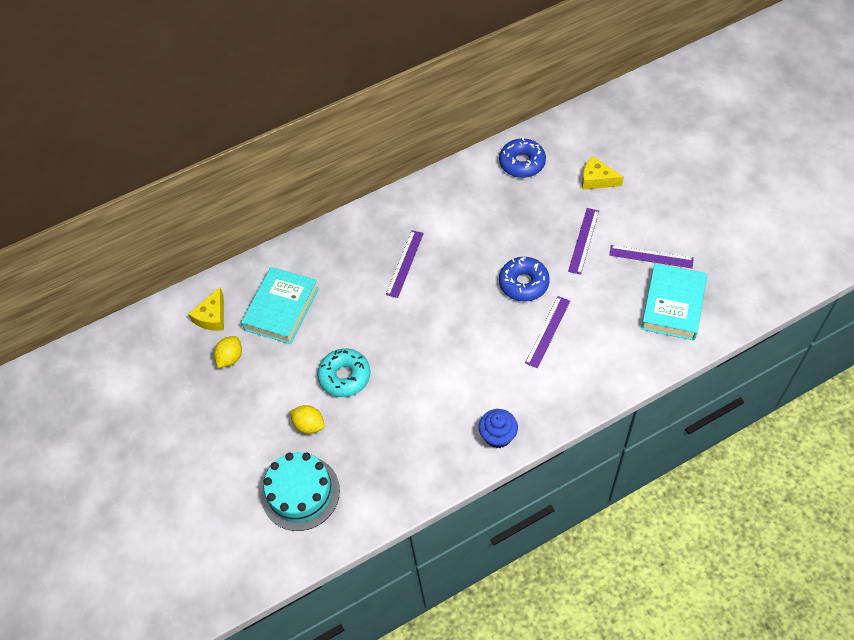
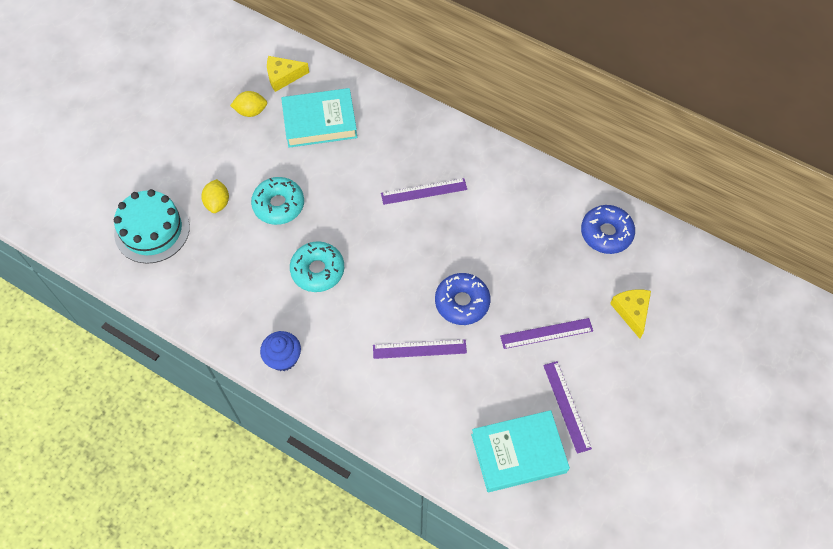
camera: 55 degrees right, 5 degrees up
none -> turquoise donut [290,241,344,292]

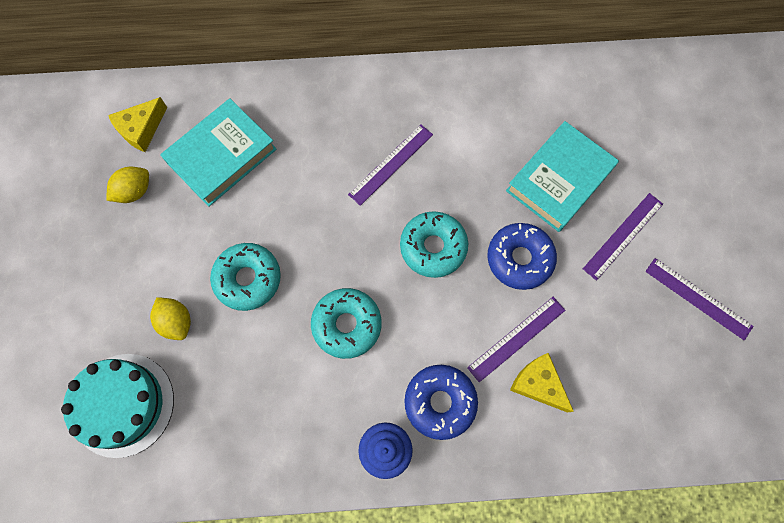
camera: 35 degrees left, 10 degrees up
turquoise book [471,410,570,492] -> turquoise book moved to [506,121,619,232]
blue donut [581,205,635,254] -> blue donut moved to [404,365,478,440]
yellow cheese [610,289,651,339] -> yellow cheese moved to [510,353,574,413]
none -> turquoise donut [400,211,468,278]

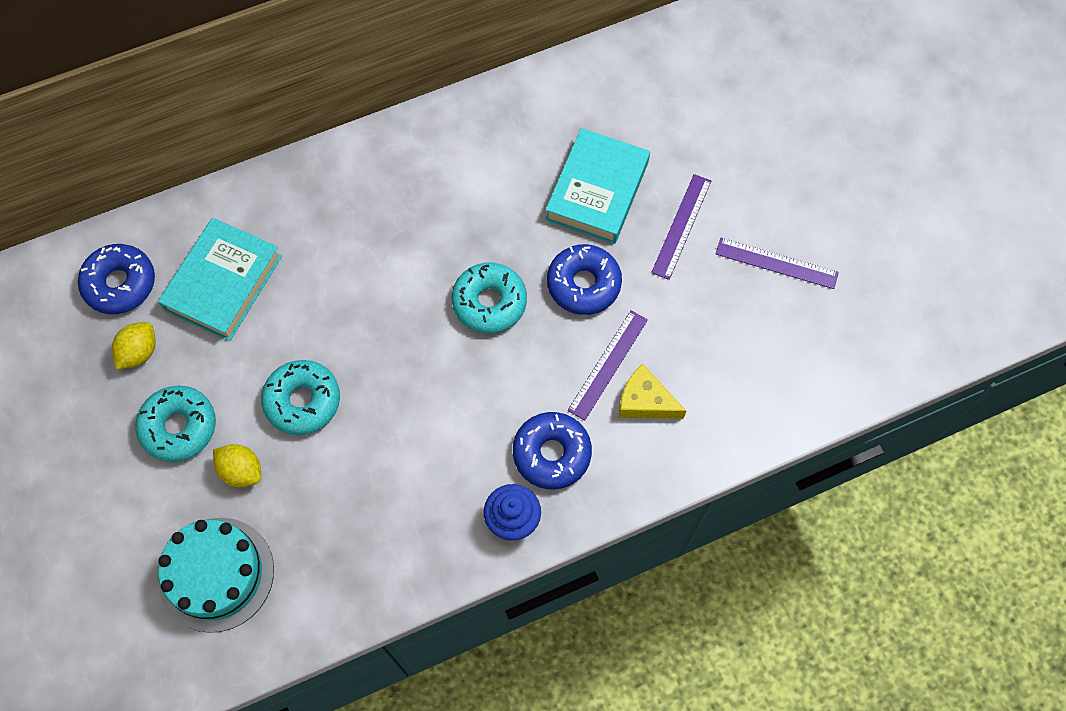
camera: 20 degrees left, 5 degrees down
yellow cheese [108,97,167,152] -> blue donut [78,244,155,314]
turquoise donut [311,288,381,359] -> turquoise donut moved to [135,386,216,462]
purple ruler [348,125,433,206] -> none

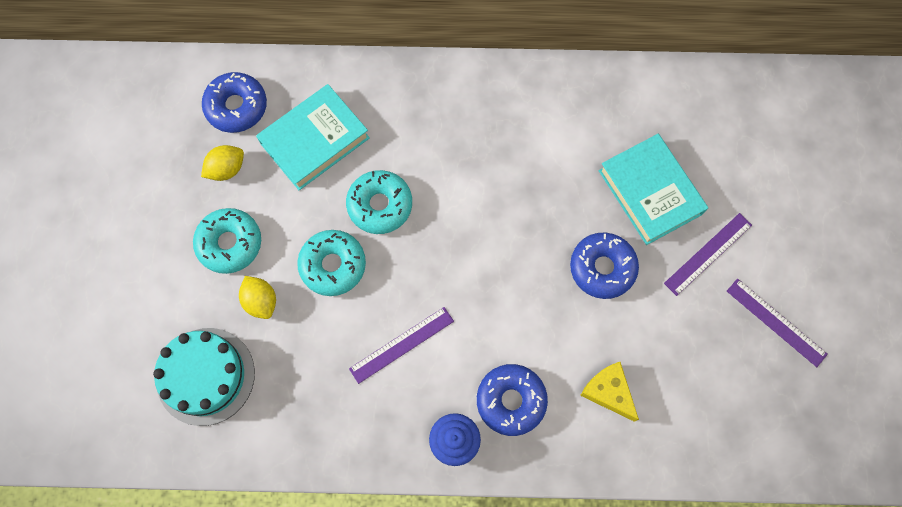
camera: 25 degrees right, 5 degrees up
turquoise donut [452,262,527,334] -> turquoise donut moved to [346,170,412,234]
turquoise book [545,128,650,244] -> turquoise book turned 75 degrees counterclockwise [599,134,708,245]
purple ruler [567,311,648,421] -> purple ruler moved to [349,307,454,384]

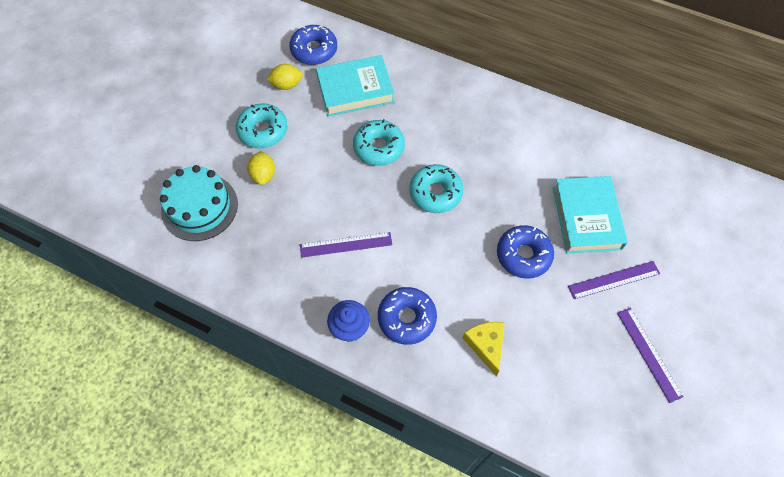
camera: 25 degrees right, 10 degrees down
turquoise donut [297,230,366,296] -> turquoise donut moved to [409,164,463,213]

